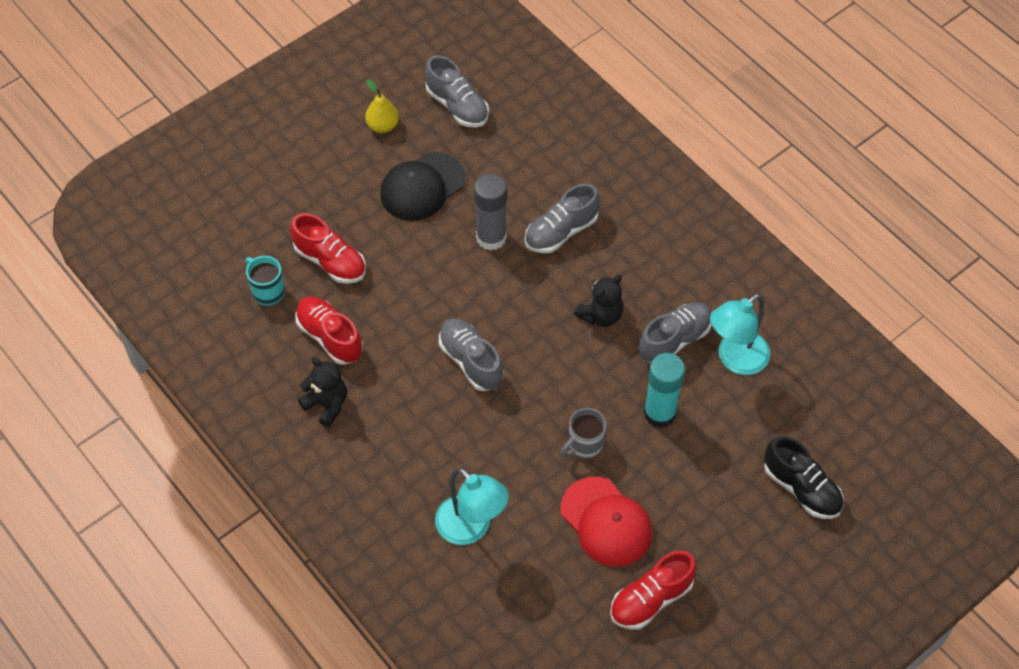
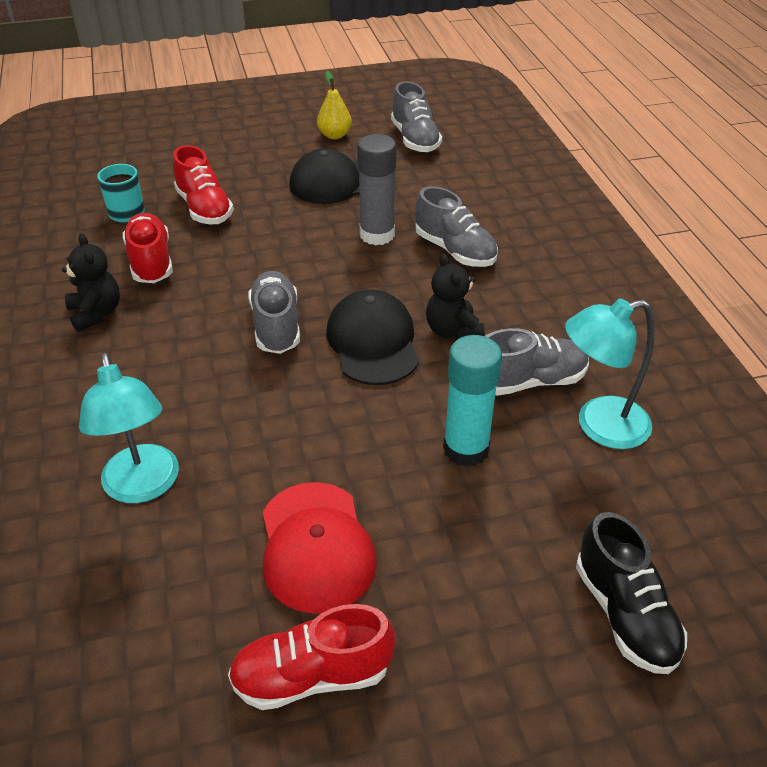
camera: 25 degrees right, 15 degrees down
grey shoe [525,184,600,253] -> grey shoe turned 120 degrees counterclockwise [415,186,498,267]
grey mug [560,408,606,459] -> none
black teddy bear [574,275,623,327] -> black teddy bear turned 90 degrees clockwise [426,253,485,340]
none -> black cap [326,290,419,385]

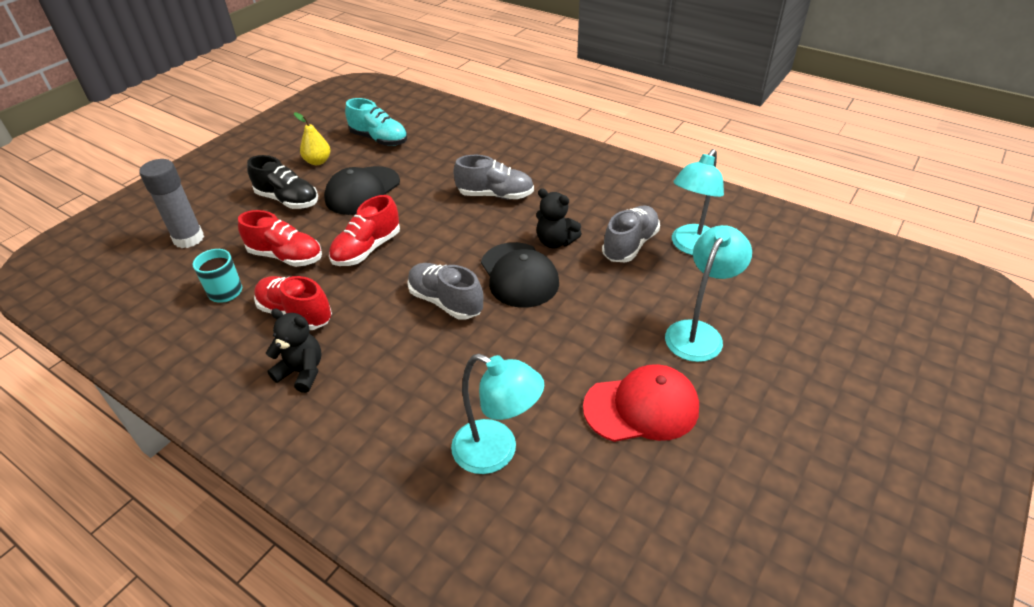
camera: 40 degrees left, 0 degrees up
red shoe [228,604,395,710] -> red shoe moved to [329,195,400,266]
red cap [263,482,377,614] -> red cap turned 45 degrees counterclockwise [583,364,699,442]
black cap [326,290,419,385] -> black cap turned 150 degrees counterclockwise [481,242,559,308]
grey glue stick [357,134,397,245] -> grey glue stick moved to [139,159,204,248]
grey shoe [391,81,442,152] -> turquoise shoe [345,98,407,146]
turquoise glue stick [443,335,502,467] -> none
black shoe [576,512,687,674] -> black shoe moved to [247,155,318,209]
none -> turquoise lamp [665,225,752,362]

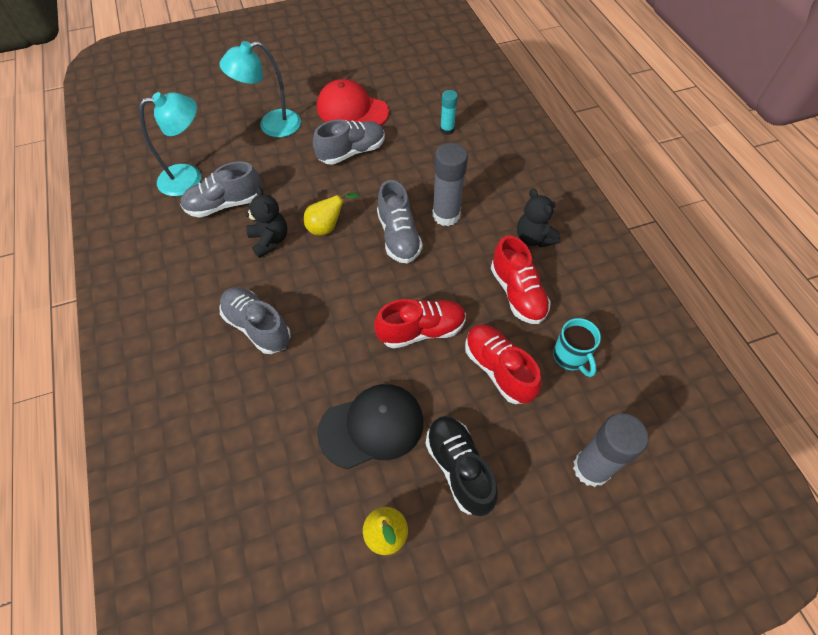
camera: 145 degrees left, 15 degrees up
turquoise shoe [345,98,407,146] -> none
turquoise lamp [451,354,544,474] -> turquoise glue stick [440,90,458,135]
black cap [481,242,559,308] -> yellow pear [304,190,359,235]
none -> grey shoe [313,120,385,165]
none -> grey glue stick [432,143,468,226]

